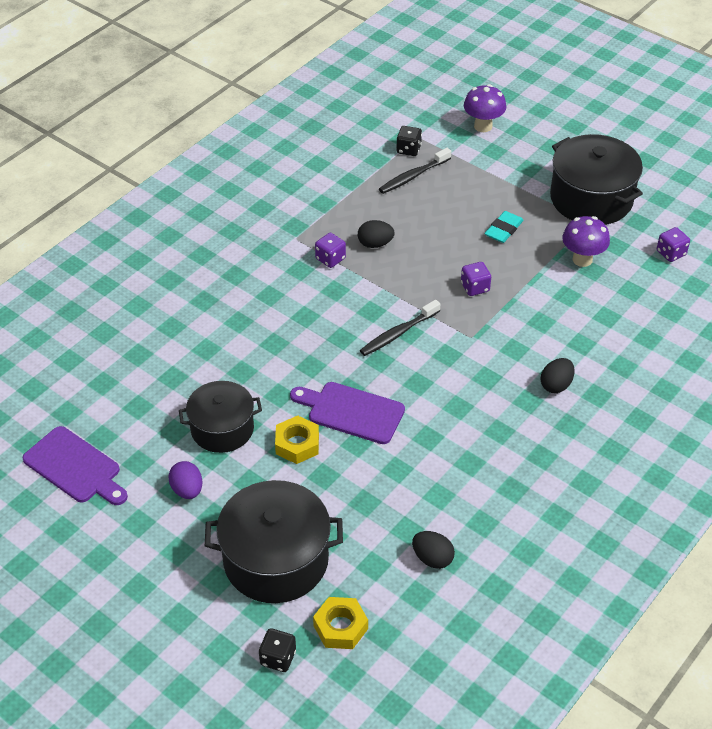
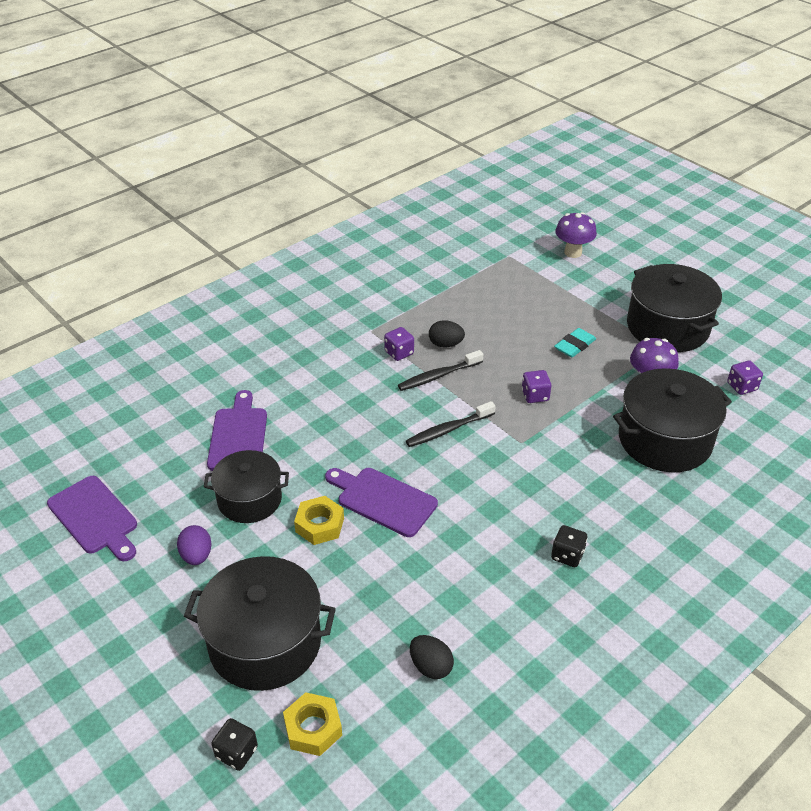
camera: 10 degrees right, 5 degrees down
black toothbrush [379,148,451,194] -> black toothbrush moved to [398,350,483,391]
black dice [396,126,422,156] -> black dice moved to [551,525,587,567]
black egg [540,358,575,393] -> none
none -> purple cutting board [207,390,267,471]
none -> black pot [613,368,732,472]

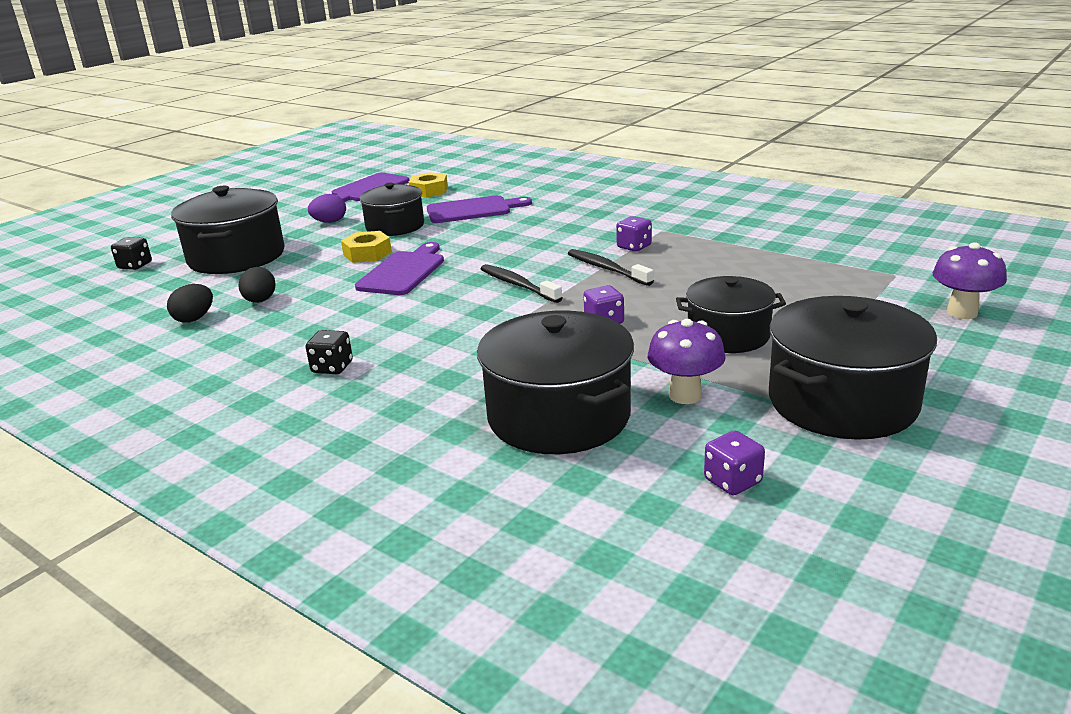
camera: 80 degrees right, 15 degrees down
yellow nut [283,692,342,756] -> yellow nut moved to [408,172,448,198]
black egg [429,320,465,347] -> black egg moved to [238,267,275,303]
turquoise eraser [554,328,596,357] -> black pot [676,276,786,353]

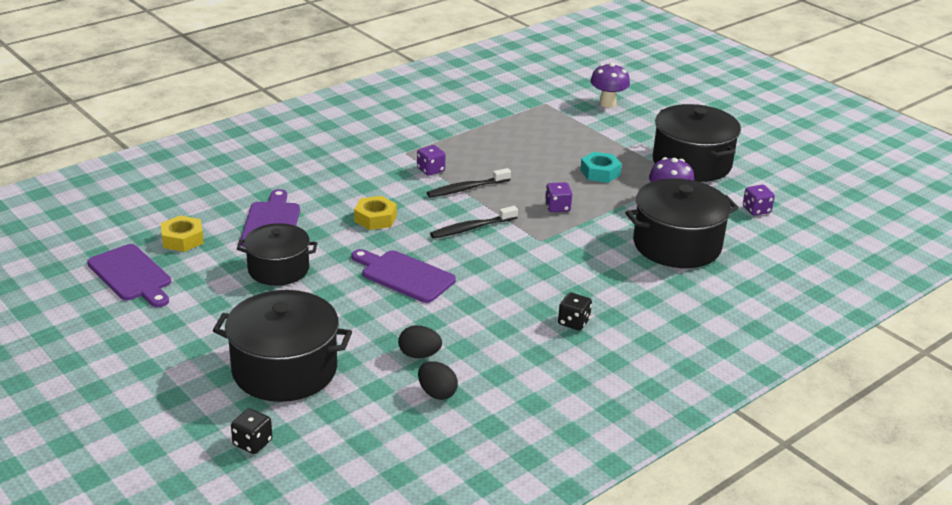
camera: 80 degrees left, 5 degrees up
purple egg [308,194,346,223] -> none
yellow nut [341,231,392,263] -> yellow nut moved to [354,196,397,230]
black pot [676,276,786,353] -> turquoise nut [580,152,622,183]

